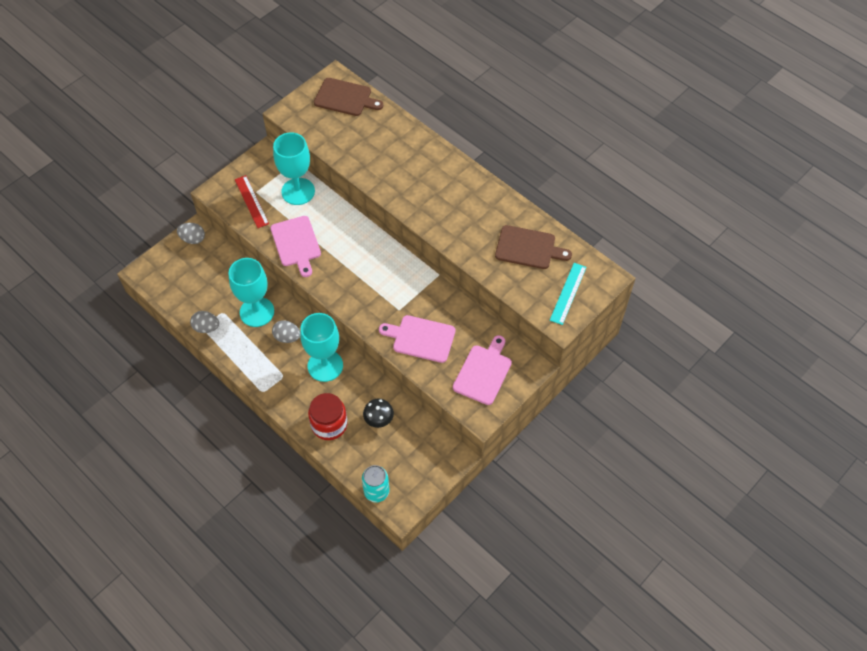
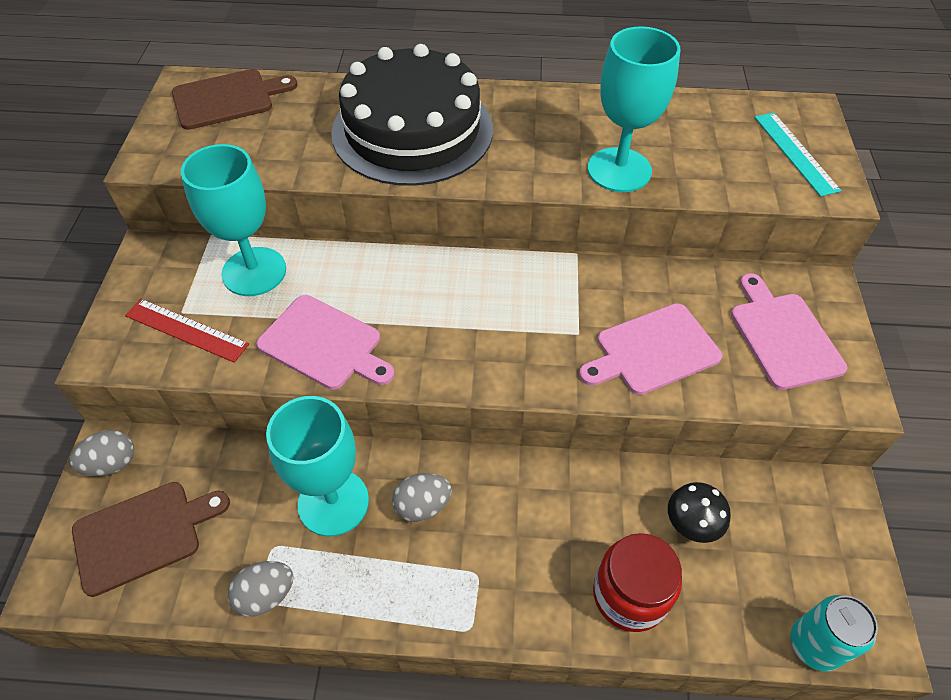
camera: 40 degrees left, 5 degrees down
turquoise goblet [300,313,343,382] -> turquoise goblet moved to [587,26,680,192]
brown cutting board [495,225,572,269] -> brown cutting board moved to [72,482,230,597]
none -> black cake [331,44,493,186]

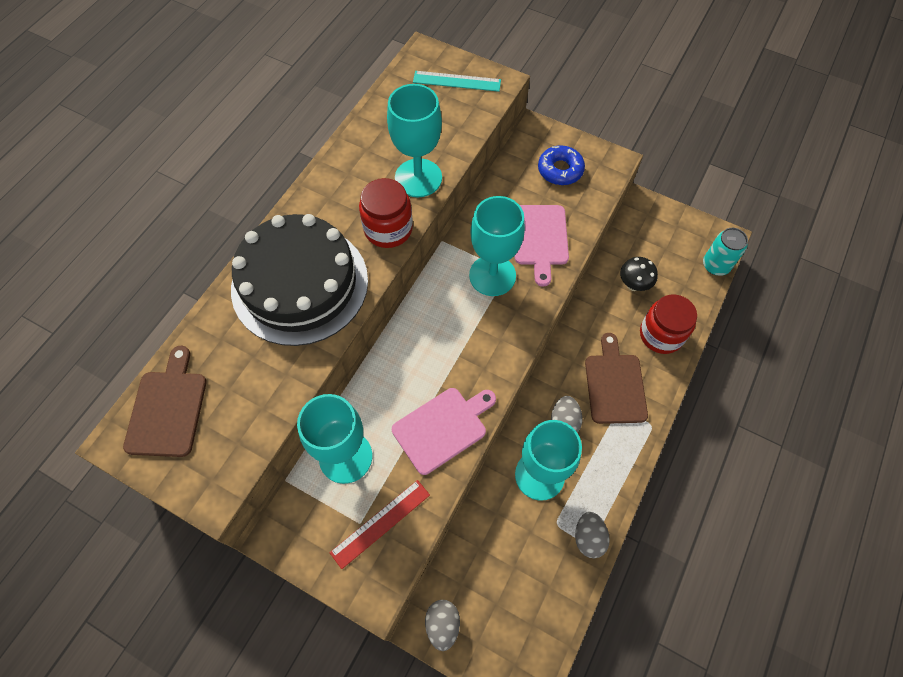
camera: 65 degrees left, 10 degrees up
brown cutting board [72,482,230,597] -> brown cutting board moved to [585,333,648,424]
pink cutting board [731,273,847,390] -> blue donut [538,145,585,185]
none -> red jar [359,178,413,248]
none -> turquoise goblet [469,196,525,296]

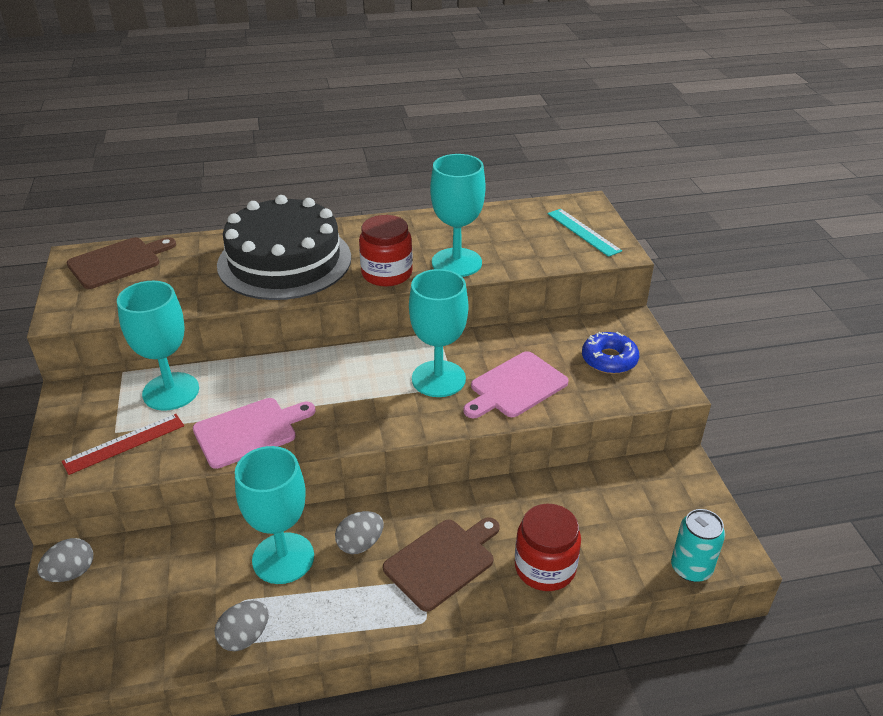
camera: 50 degrees right, 25 degrees down
red ruler [330,480,430,569] -> red ruler turned 45 degrees counterclockwise [62,414,184,475]
pink cutting board [392,388,496,475] -> pink cutting board turned 45 degrees counterclockwise [193,398,316,469]
black mushroom [620,257,658,291] -> none

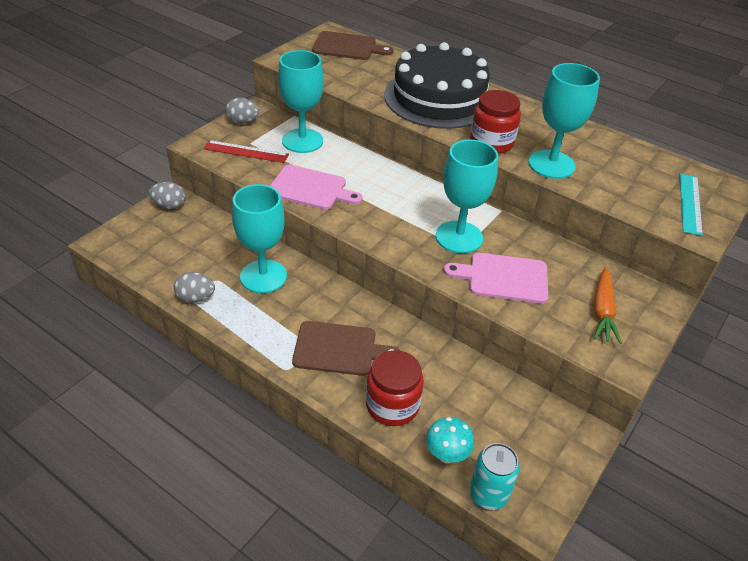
camera: 45 degrees right, 5 degrees up
grey egg [335,511,383,554] -> grey egg moved to [225,98,259,124]
blue donut [582,332,639,374] -> orange carrot [593,267,622,344]
none -> turquoise mushroom [426,417,474,463]

